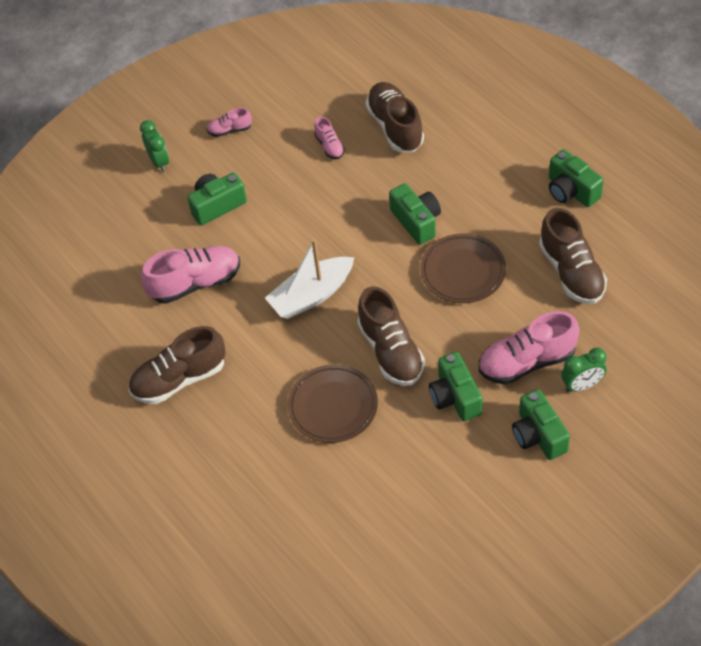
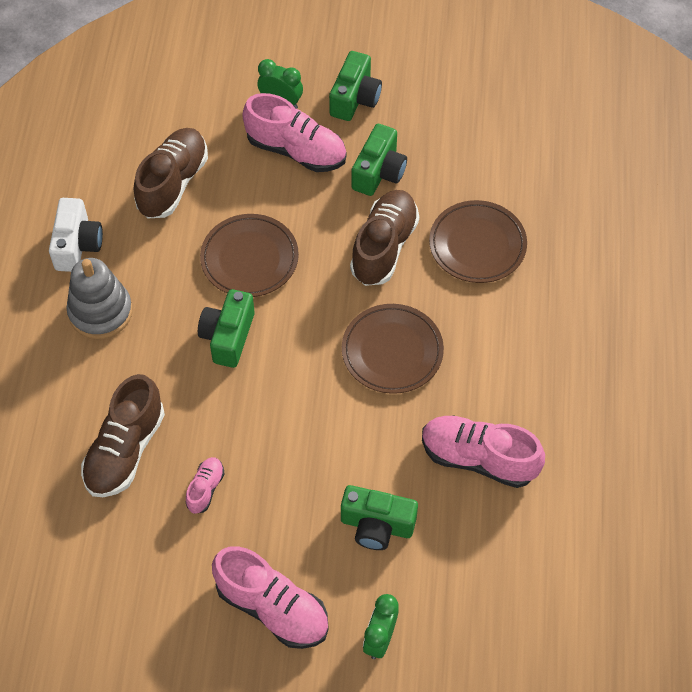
camera: 140 degrees left, 5 degrees up
brown shoe [129,326,226,404] -> none
pink shoe [207,108,252,137] -> pink shoe [212,546,329,649], size x2.00
white boat [265,239,354,319] -> brown plate [342,304,444,394]
green camera [549,150,604,207] -> white camera [49,198,103,272]
none -> grey stacking toy [66,258,132,339]

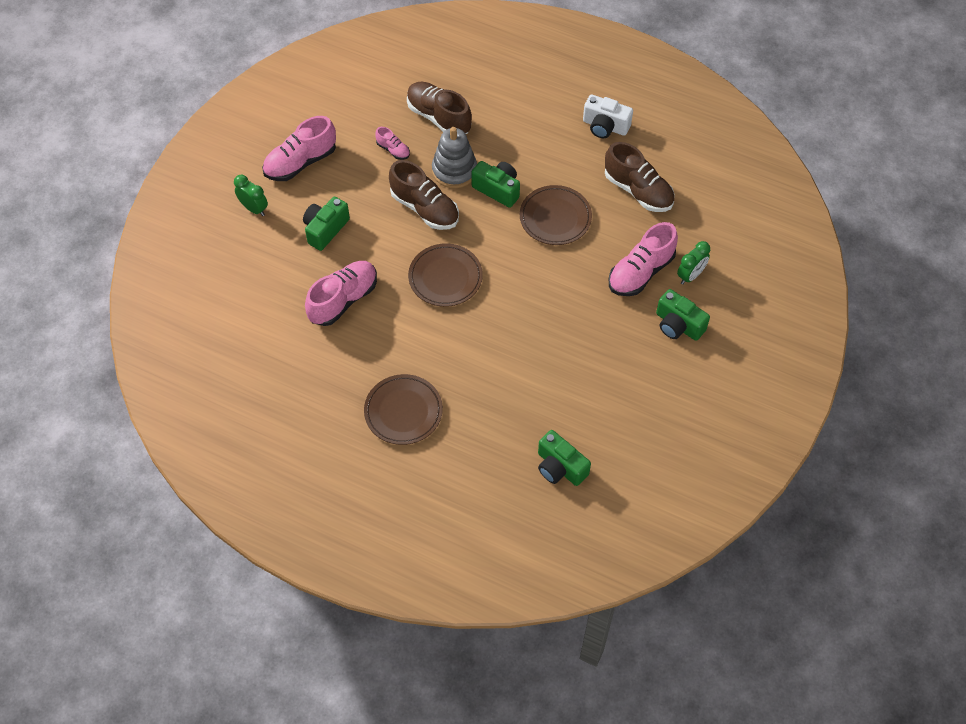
camera: 110 degrees right, 0 degrees up
grey stacking toy [66,258,132,339] -> grey stacking toy moved to [432,127,477,188]
brown shoe [350,190,419,286] -> brown shoe moved to [389,160,459,230]
green camera [351,124,407,196] -> green camera moved to [538,430,591,486]
brown plate [429,200,527,283] -> brown plate moved to [364,374,443,445]

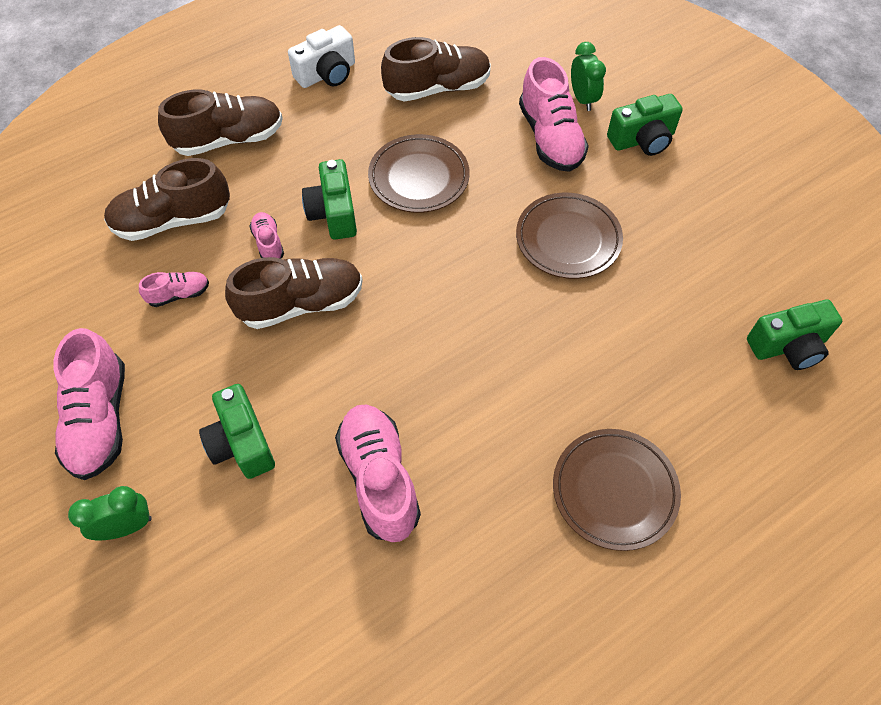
camera: 60 degrees left, 0 degrees up
brown plate [408,243,483,307] -> brown plate moved to [516,193,623,279]
grey stacking toy [432,127,477,188] -> pink shoe [249,212,284,259]
green camera [471,161,520,208] -> green camera turned 75 degrees counterclockwise [302,159,357,240]
none -> brown shoe [158,89,283,156]

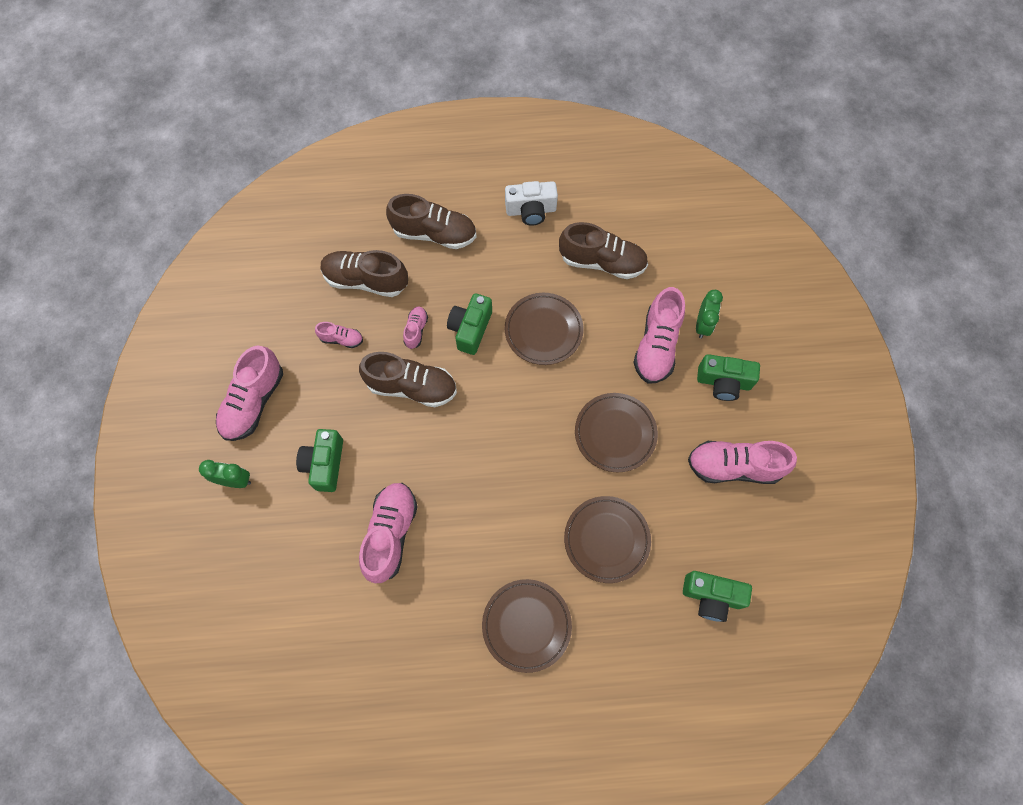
camera: 30 degrees right, 10 degrees up
none -> brown plate [564,496,651,583]
none -> pink shoe [688,441,797,484]

